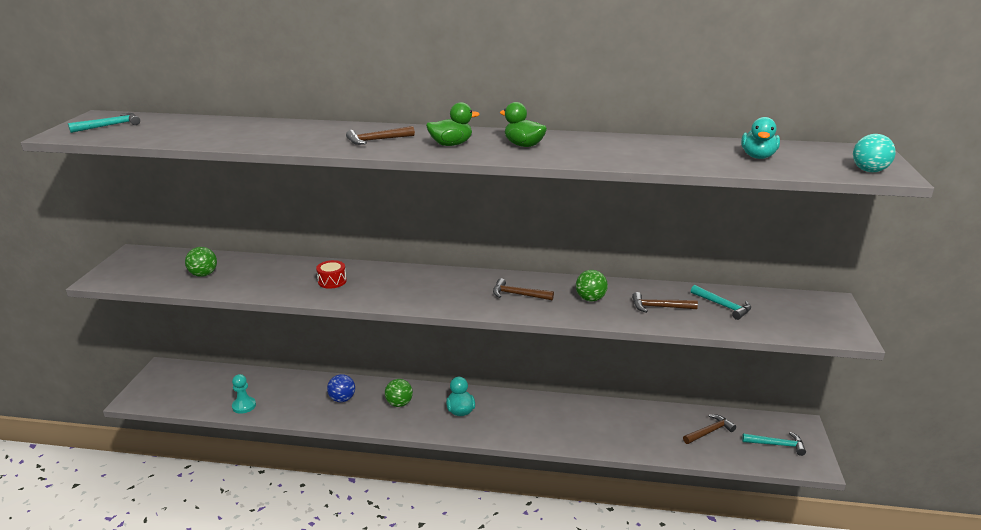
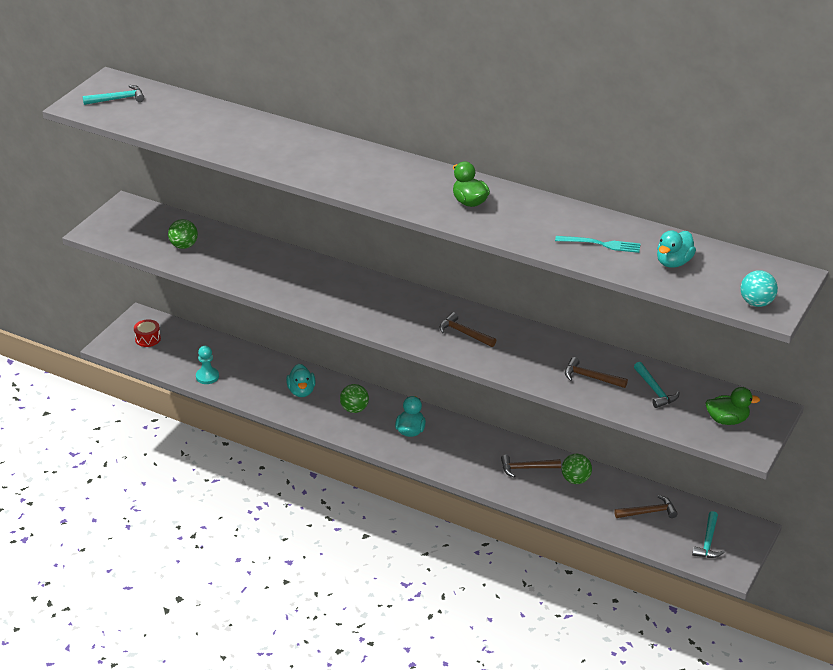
camera: 20 degrees right, 10 degrees up
red drum [316,260,347,289] -> red drum moved to [134,319,161,347]
blue ball [327,374,355,402] -> turquoise duck [286,364,316,397]
brown hammer [346,126,415,145] -> brown hammer moved to [501,455,561,477]
green duck [426,102,480,146] -> green duck moved to [705,387,760,425]
green ball [576,270,608,302] -> green ball moved to [561,454,592,484]
turquoise hammer [742,432,806,456] -> turquoise hammer turned 75 degrees clockwise [692,511,725,558]
none -> turquoise fork [555,236,641,253]

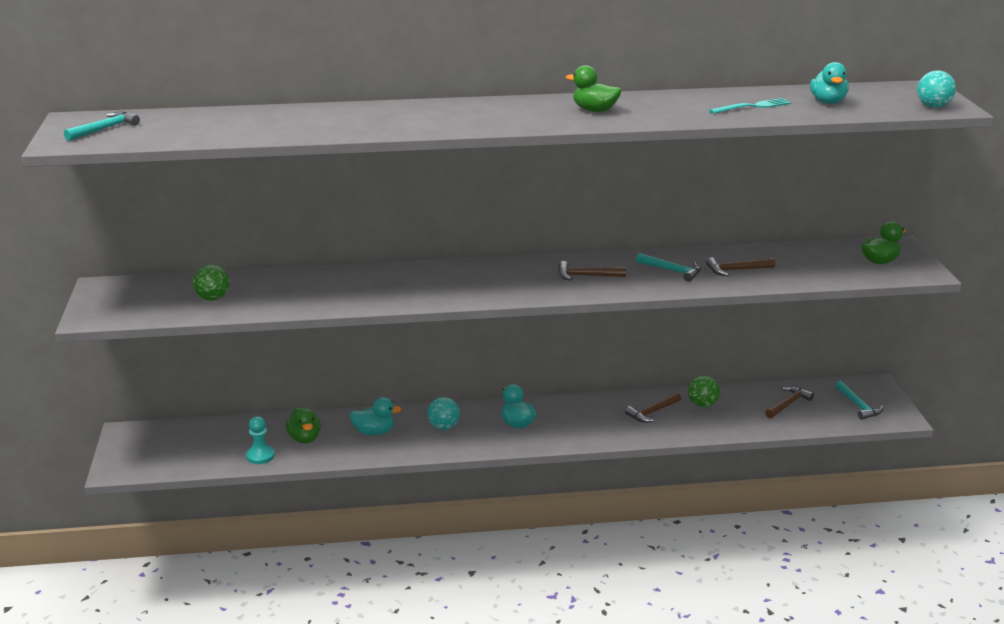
camera: 35 degrees left, 10 degrees down
red drum [134,319,161,347] -> none
turquoise duck [286,364,316,397] -> turquoise duck turned 45 degrees counterclockwise [350,397,402,436]
green ball [340,384,369,413] -> turquoise ball [427,397,460,430]
turquoise hammer [634,362,680,408] -> turquoise hammer moved to [636,253,701,282]
none -> green duck [286,407,321,443]

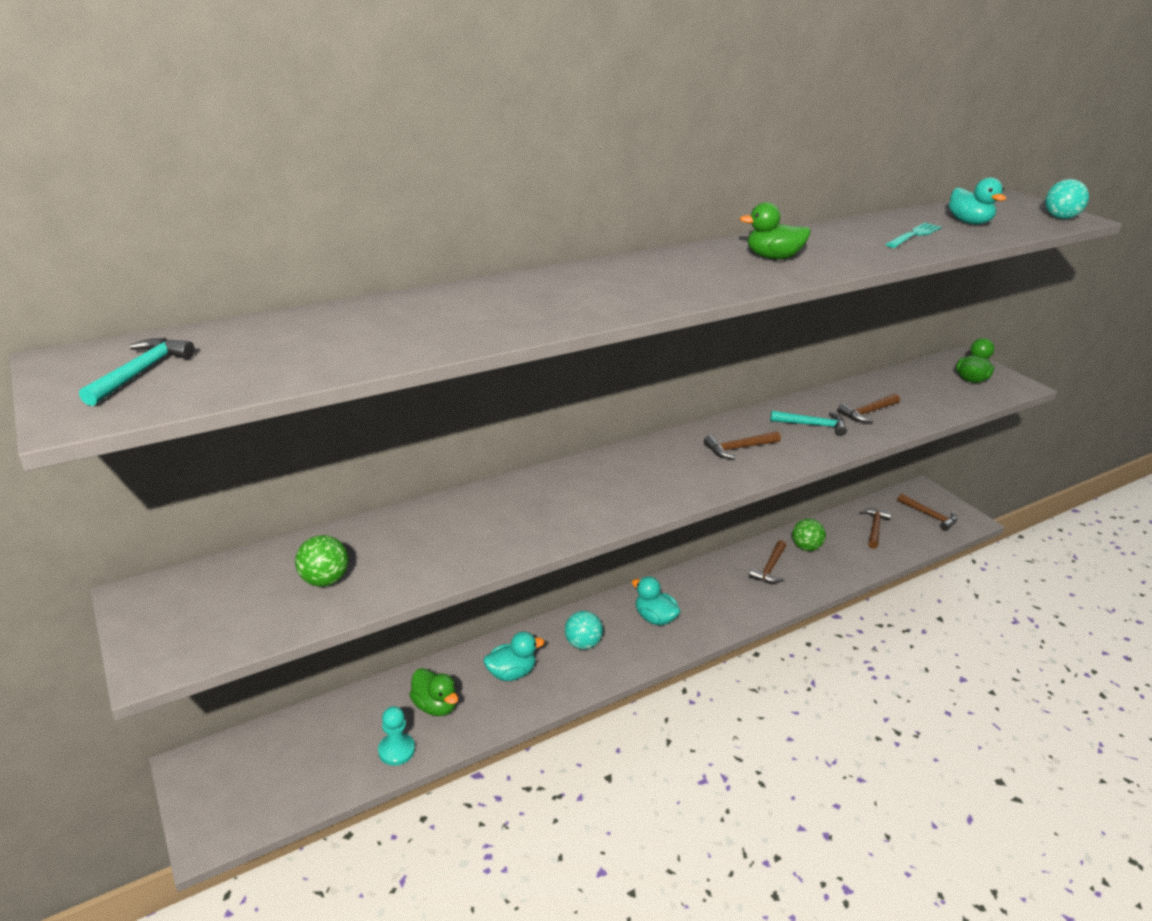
camera: 25 degrees left, 5 degrees up
turquoise hammer [835,381,883,420] -> brown hammer [897,493,957,531]

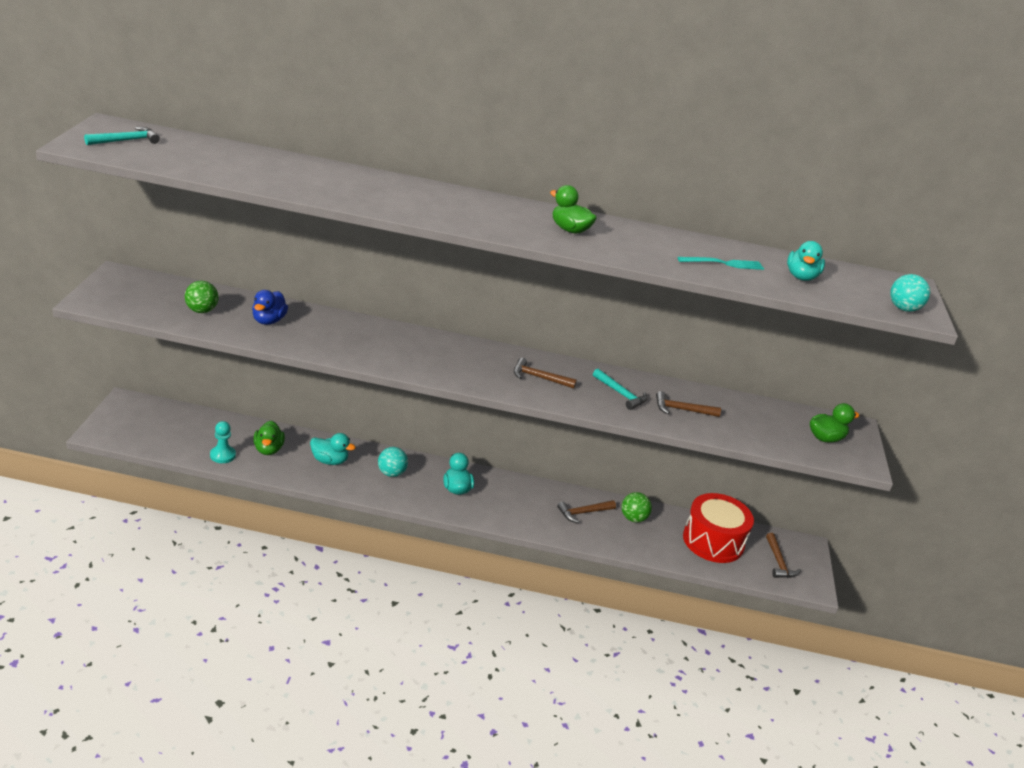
camera: 35 degrees right, 0 degrees up
brown hammer [860,508,892,549] -> red drum [683,493,754,563]
none -> blue duck [252,290,288,325]

